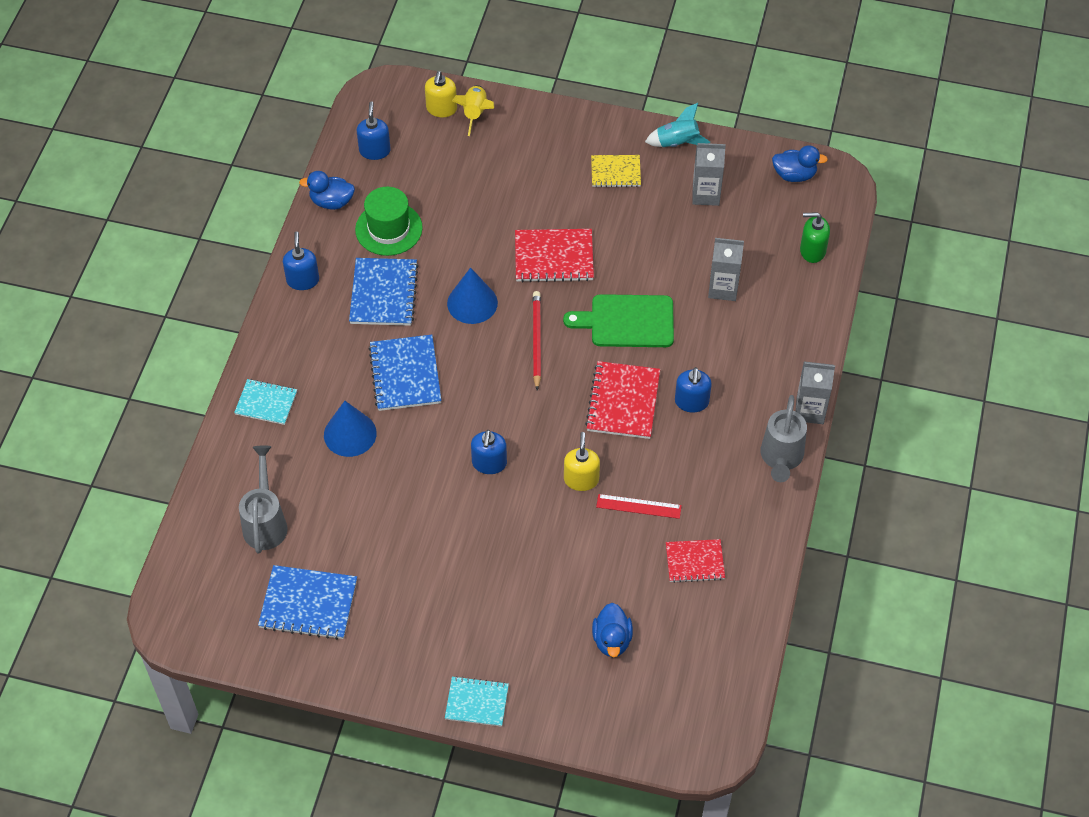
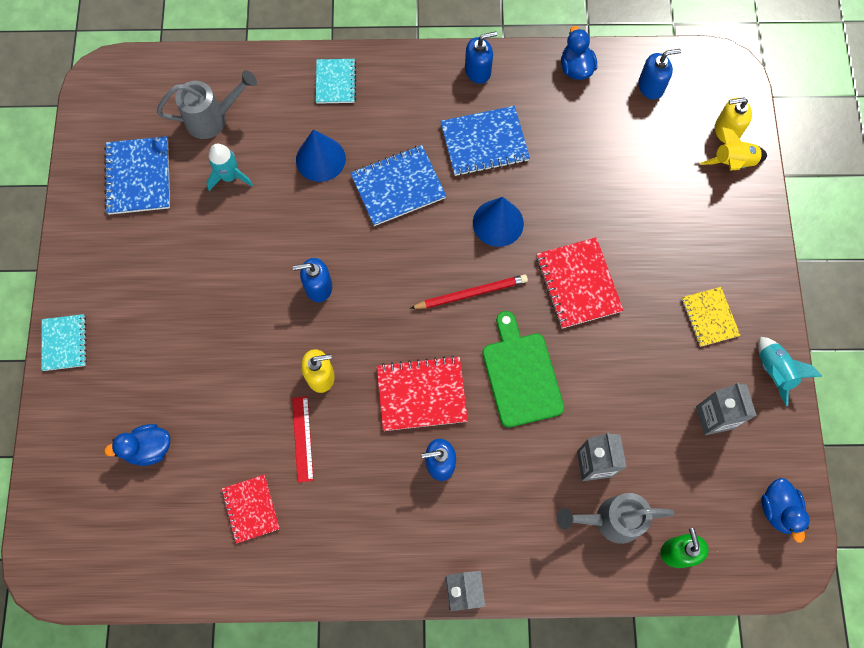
camera: 75 degrees right, 15 degrees up
green hat [355,187,423,256] -> none
grey watering can [760,395,807,482] -> grey watering can moved to [557,493,675,544]
none -> turquoise rocket [206,144,253,191]

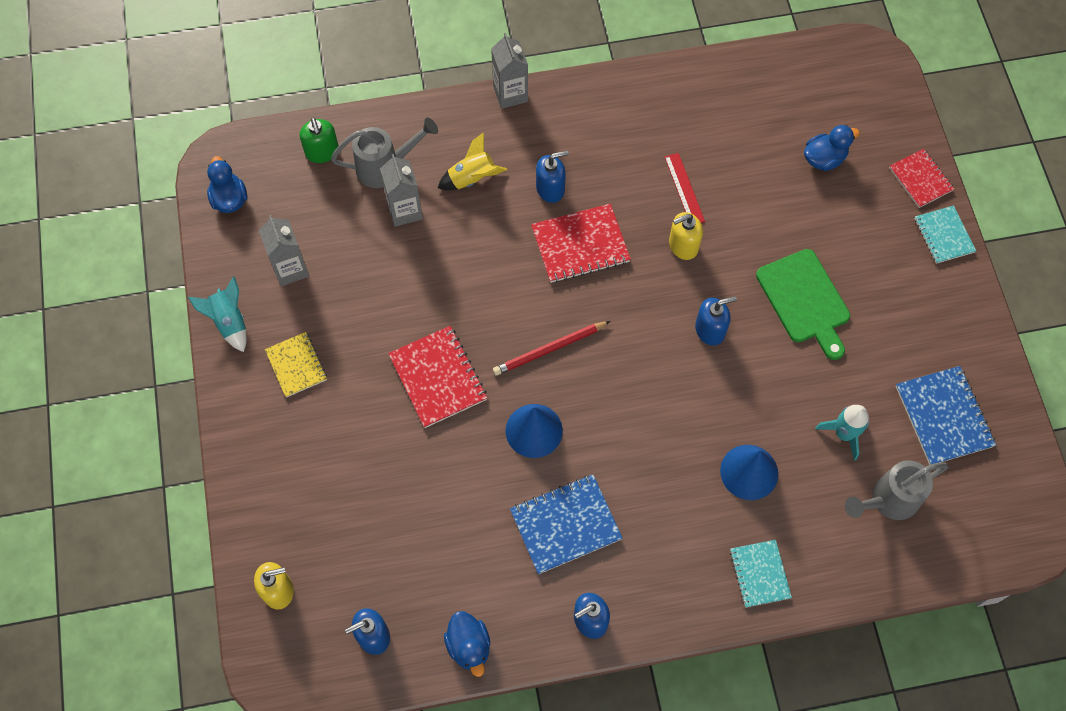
camera: 170 degrees right, 5 degrees down
red notebook [221,474,280,544] -> red notebook moved to [889,149,954,208]
blue notebook [350,145,446,226] -> none
green cutting board [482,311,564,427] -> green cutting board moved to [756,249,850,360]
yellow rocket [700,127,767,171] -> yellow rocket moved to [438,132,507,190]

